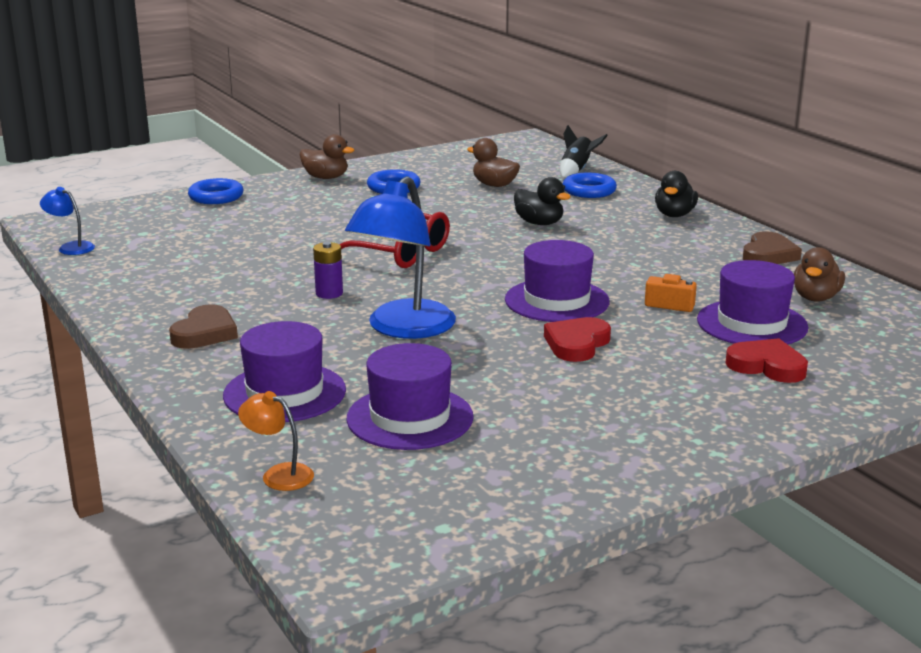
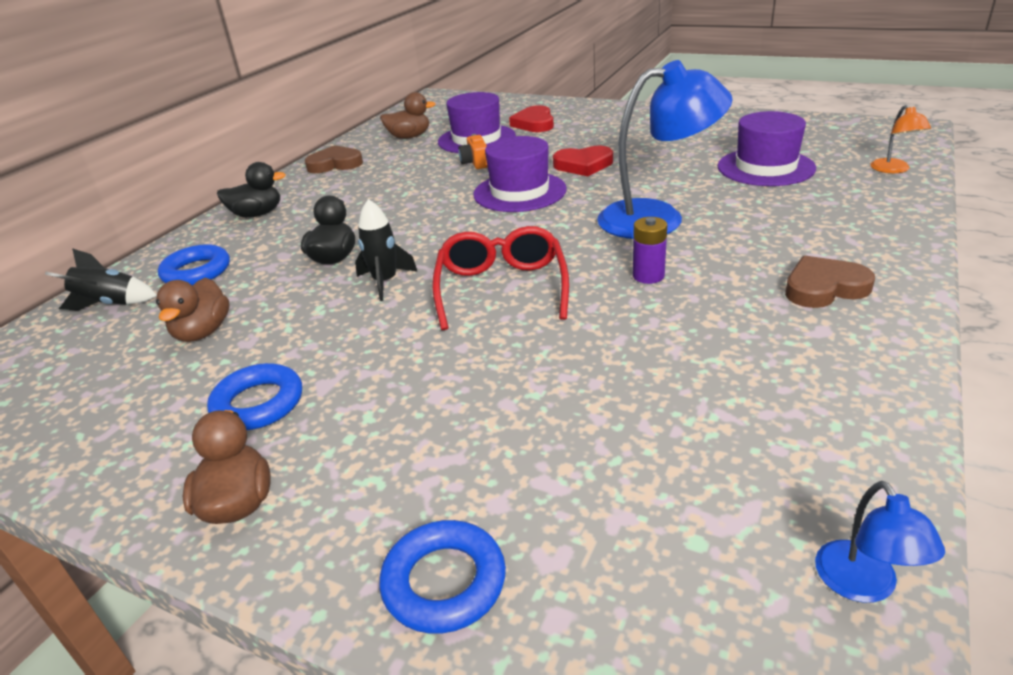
camera: 120 degrees left, 10 degrees up
purple hat [223,321,346,422] -> none
none -> black rocket [355,199,418,301]

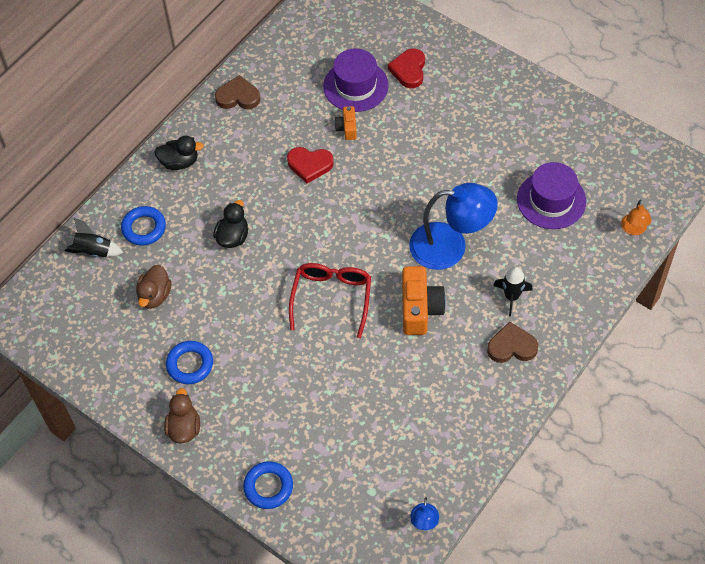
camera: 10 degrees right, 25 degrees up
black rocket [355,199,418,301] -> black rocket moved to [493,267,533,316]
brown duck [380,92,436,139] -> none
purple hat [473,136,567,212] -> none
red heart [553,146,613,176] -> red heart moved to [287,147,334,183]
purple battery [633,217,667,284] -> orange camera [402,266,446,335]

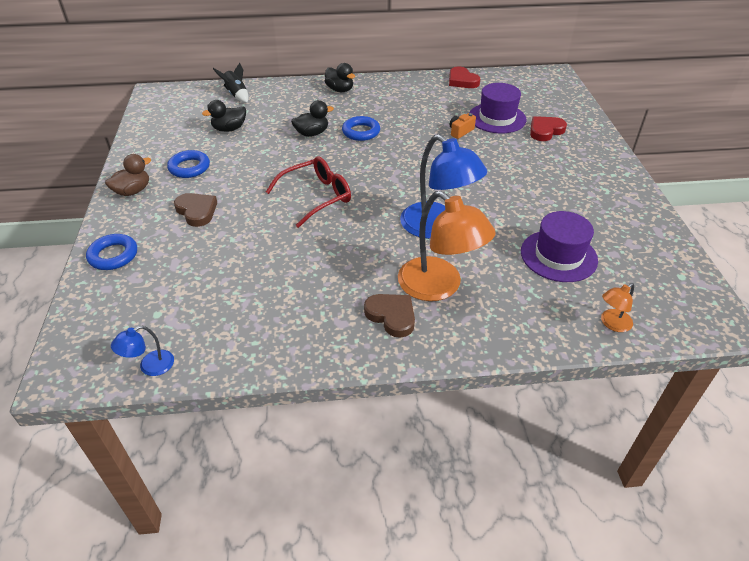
camera: 45 degrees right, 15 degrees down
blue ring [121,206,166,246] -> blue ring moved to [342,116,380,141]
brown duck [136,265,172,308] -> black duck [202,100,246,132]
brown heart [215,75,260,109] -> brown heart moved to [174,193,217,227]
red heart [287,147,334,183] -> red heart moved to [449,67,480,88]
orange camera [402,266,446,335] -> none
black rocket [493,267,533,316] -> orange lamp [398,191,496,301]

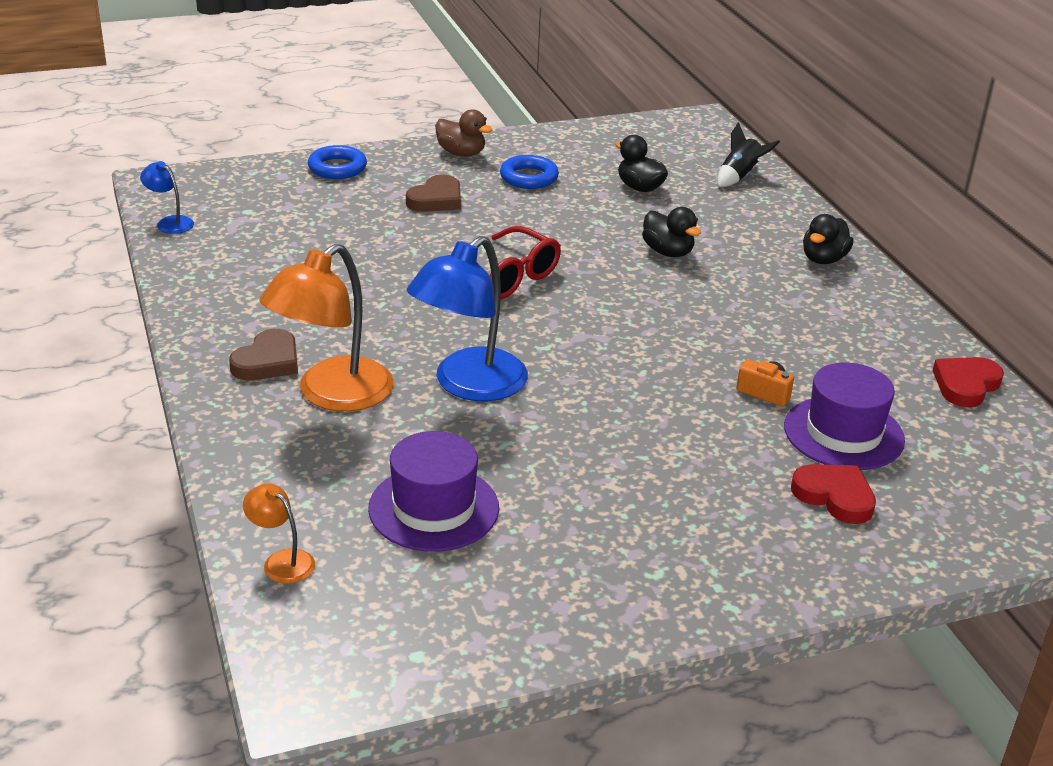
camera: 75 degrees right, 10 degrees down
blue ring [342,116,380,141] -> none

